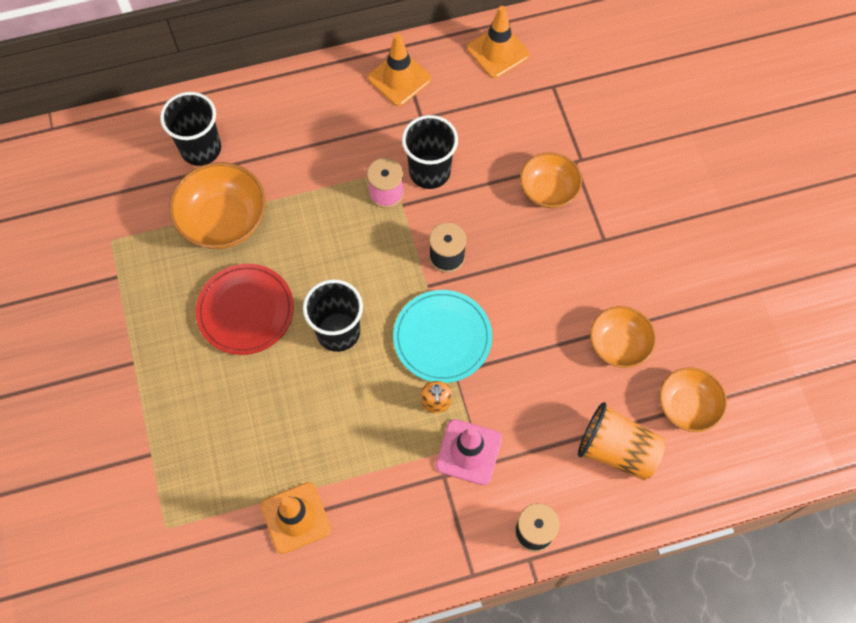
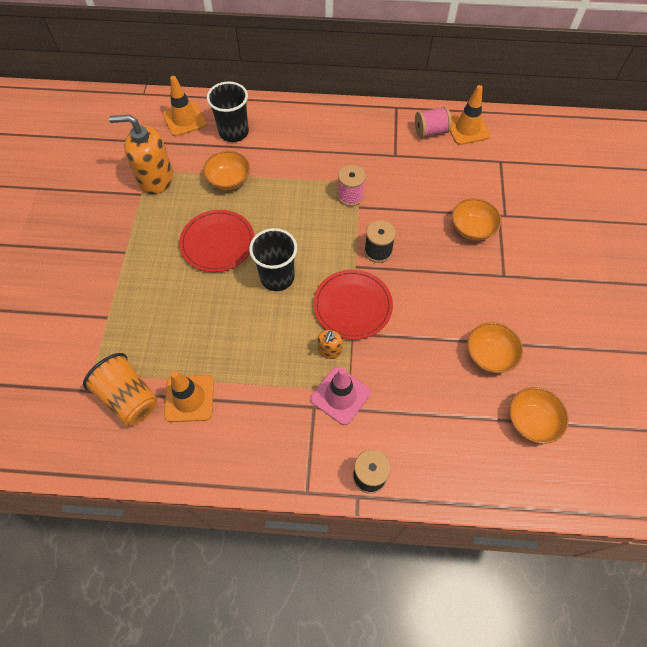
camera: 20 degrees right, 5 degrees down
orange bowl [169,162,266,249] -> orange bowl [203,151,250,190], size x0.66
orange traffic cone [368,34,431,106] -> orange traffic cone moved to [163,76,206,136]
turquoise plate [393,290,492,383] -> red plate [313,270,393,340]
black cup [402,115,458,189] -> none
orange cup [578,402,666,480] -> orange cup moved to [83,353,157,426]
none -> orange soap dispenser [109,115,173,194]
none -> pink spool [415,107,452,138]

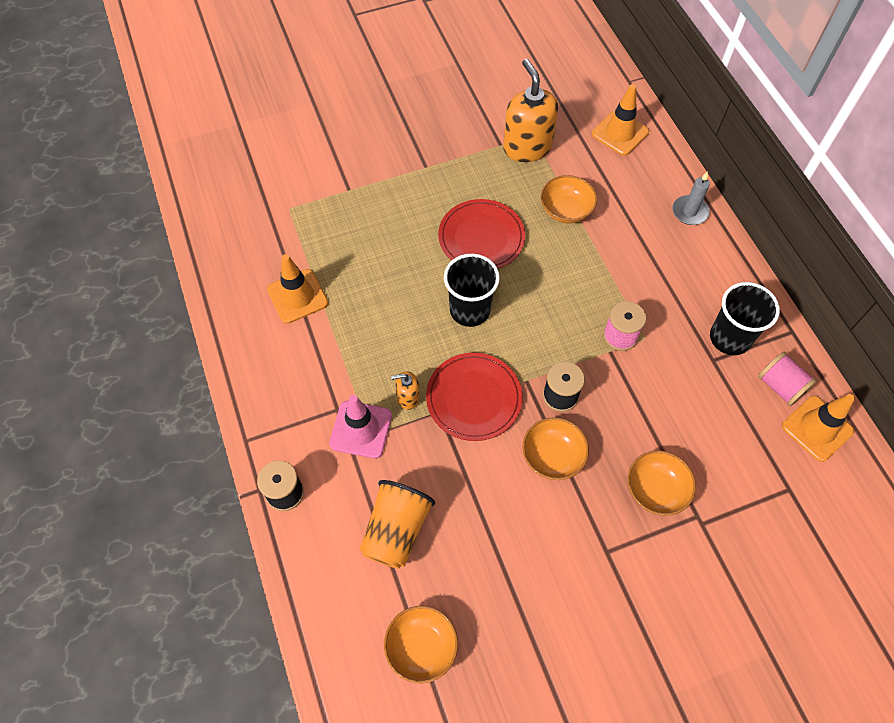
camera: 65 degrees right, 0 degrees up
orange cup [83,353,157,426] -> orange cup moved to [359,480,435,569]
black cup [207,82,249,142] -> black cup moved to [710,282,780,355]
orange bowl [467,322,523,373] -> orange bowl moved to [522,417,589,480]
none -> grey candle [672,171,710,225]

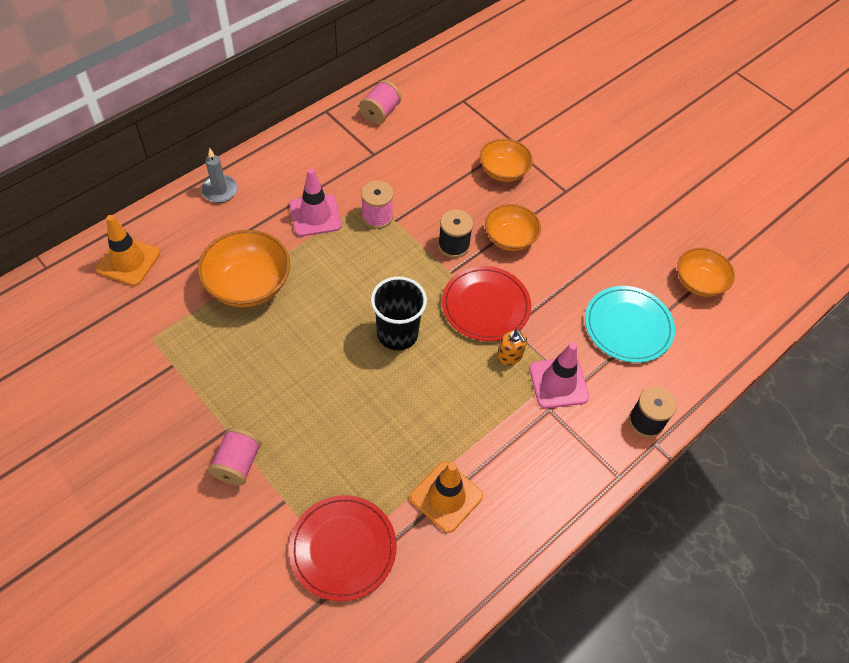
camera: 115 degrees left, 5 degrees down
orange cup [359,480,435,569] -> turquoise plate [585,286,675,363]
red plate [438,199,525,269] -> red plate moved to [289,495,397,601]
orange soap dispenser [503,59,558,162] -> none
orange bowl [541,175,597,223] -> orange bowl [198,230,290,307], size x1.52
black cup [710,282,780,355] -> none
orange traffic cone [782,394,855,462] -> none
none -> pink spool [208,428,261,486]
none -> pink traffic cone [290,168,342,236]

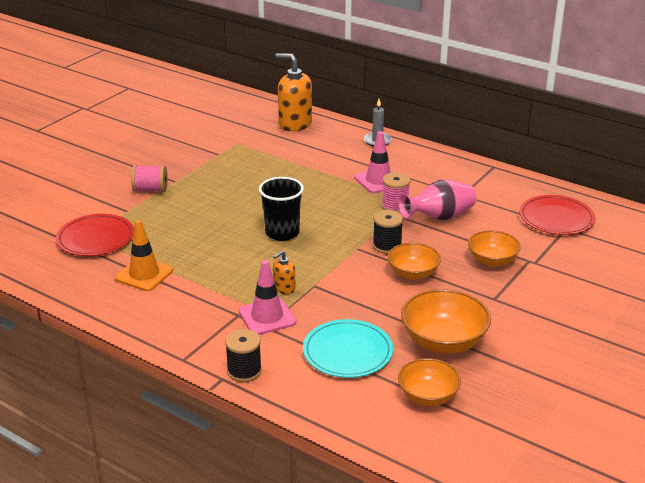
camera: 80 degrees right, 25 degrees down
orange traffic cone [96,215,160,286] -> orange soap dispenser [275,53,312,131]
orange bowl [198,230,290,307] -> orange bowl moved to [401,289,491,353]
pink spool [359,80,401,124] -> none
red plate [442,266,531,341] -> red plate moved to [519,195,596,235]
none -> pink vase [398,180,477,220]

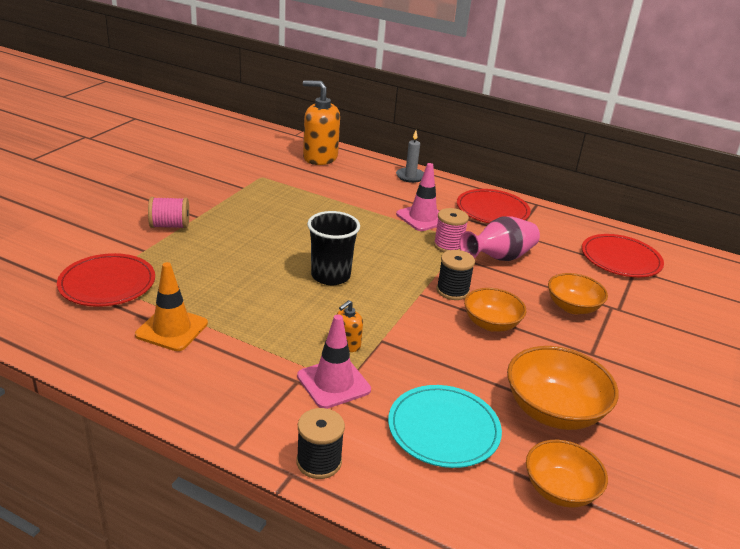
camera: 10 degrees left, 0 degrees up
none -> red plate [457,189,531,223]

